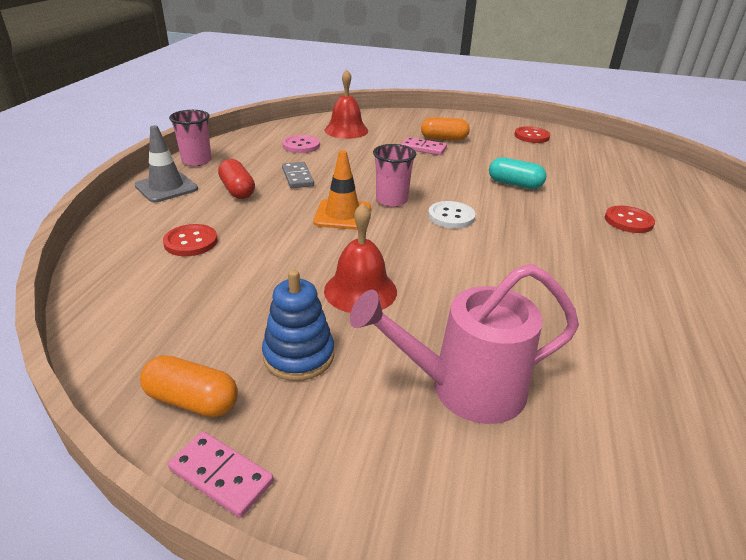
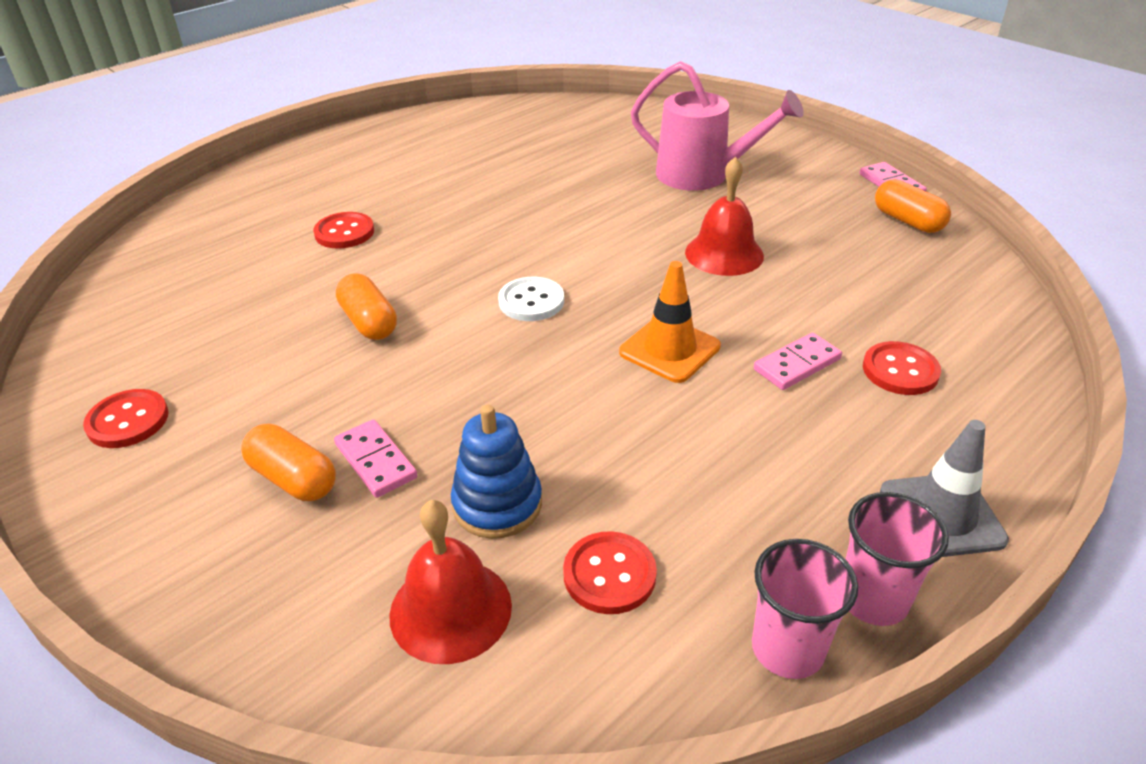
camera: 145 degrees left, 5 degrees up
red capsule [218,159,255,199] -> none
blue stacking toy [262,270,334,381] -> blue stacking toy moved to [451,405,542,539]
pink button [282,135,320,153] -> red button [563,531,657,614]
grey domino [282,162,314,188] -> none
pink cup [373,144,416,207] -> pink cup moved to [752,539,858,679]
turquoise capsule [489,157,547,189] -> orange capsule [336,273,397,340]
none -> pink domino [754,333,842,390]

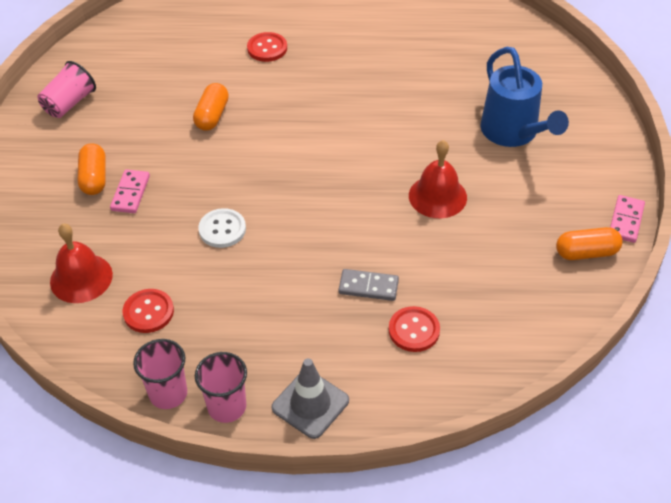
camera: 45 degrees right, 10 degrees up
red button [83,389,169,448] -> pink cup [37,61,96,118]
blue stacking toy [451,405,542,539] -> none
white button [498,277,564,321] -> white button moved to [198,208,246,248]
orange traffic cone [619,261,721,383] -> none
pink watering can [631,61,804,191] -> blue watering can [480,47,569,147]
pink domino [754,333,842,390] -> grey domino [338,269,399,301]
orange capsule [875,179,951,233] -> orange capsule turned 75 degrees clockwise [556,227,623,260]

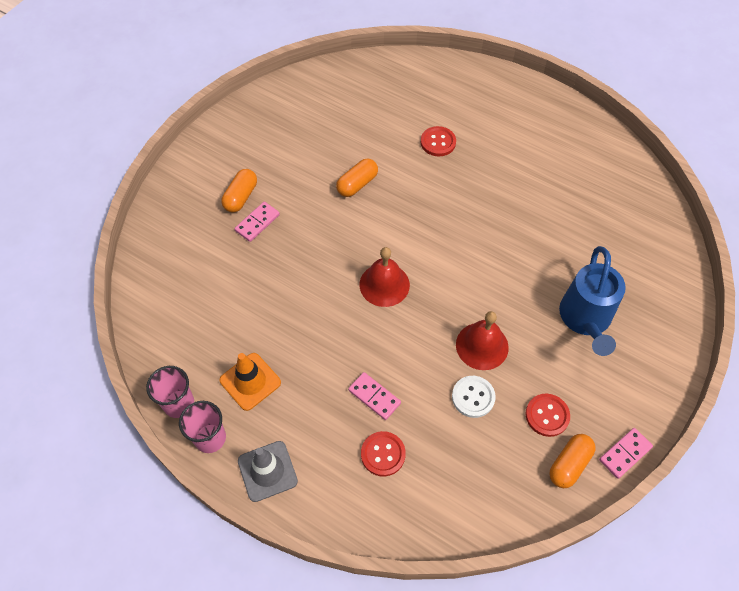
camera: 30 degrees right, 10 degrees up
pink cup [37,61,96,118] -> none
red bell [50,224,113,303] -> red bell moved to [360,247,410,307]
red button [123,289,174,333] -> red button moved to [525,394,570,437]
white button [198,208,246,248] -> white button moved to [452,376,496,418]
grey domino [338,269,399,301] -> pink domino [348,372,401,420]
orange capsule [556,227,623,260] -> orange capsule turned 75 degrees counterclockwise [549,434,596,488]
none -> orange traffic cone [220,353,281,411]

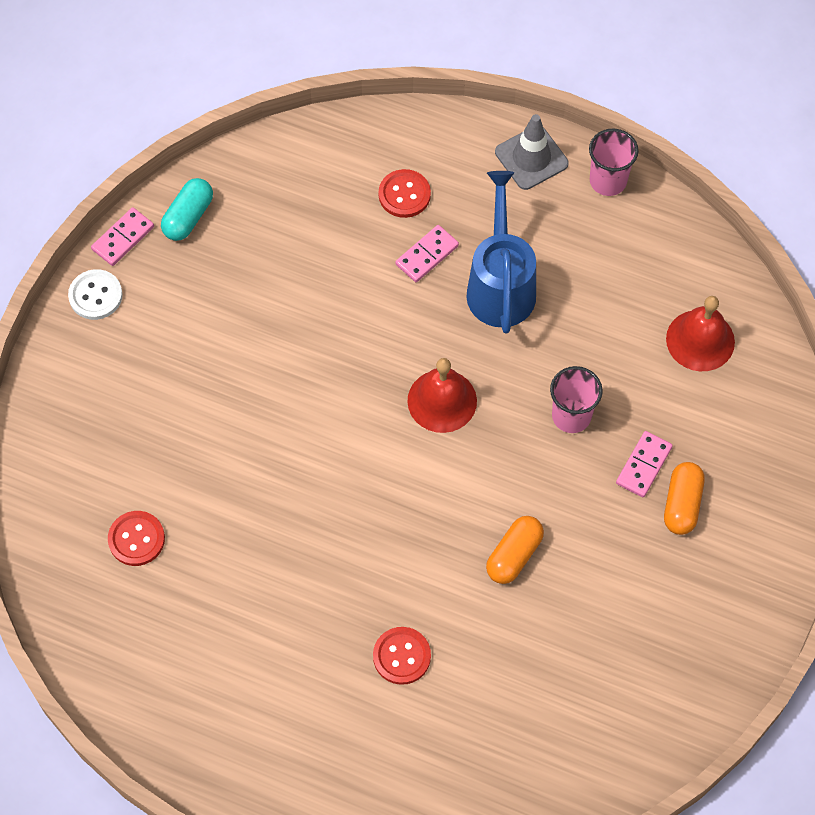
camera: 170 degrees right, 5 degrees up
pink cup [146,366,194,418] -> pink cup moved to [550,366,603,433]
orange traffic cone [220,353,281,411] -> none
pink domino [348,372,401,420] -> pink domino turned 75 degrees counterclockwise [396,225,459,282]
white button [452,376,496,418] -> white button moved to [68,269,123,320]
red bell [456,311,509,370] -> red bell moved to [666,296,735,371]
red button [525,394,570,437] -> red button moved to [108,511,165,566]
orange capsule [549,434,596,488] -> turquoise capsule [161,178,213,241]
blue watering can [559,246,626,356] -> blue watering can moved to [466,171,536,334]

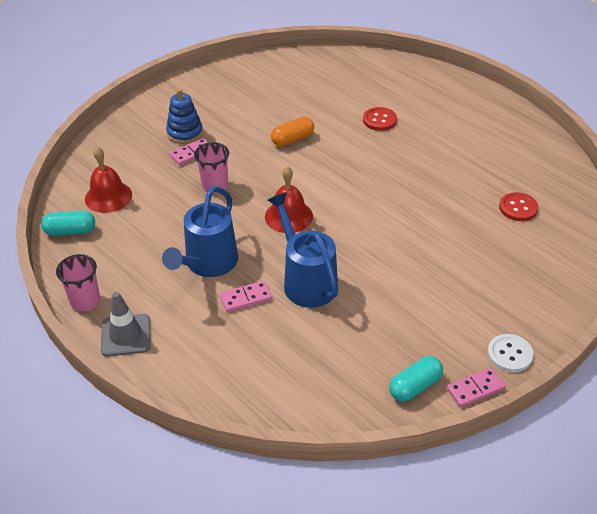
camera: 155 degrees left, 20 degrees down
red button [379,169,431,218] -> none
orange capsule [664,462,705,535] -> blue stacking toy [166,89,203,144]
none -> turquoise capsule [41,211,95,236]
none -> blue watering can [267,192,338,308]

